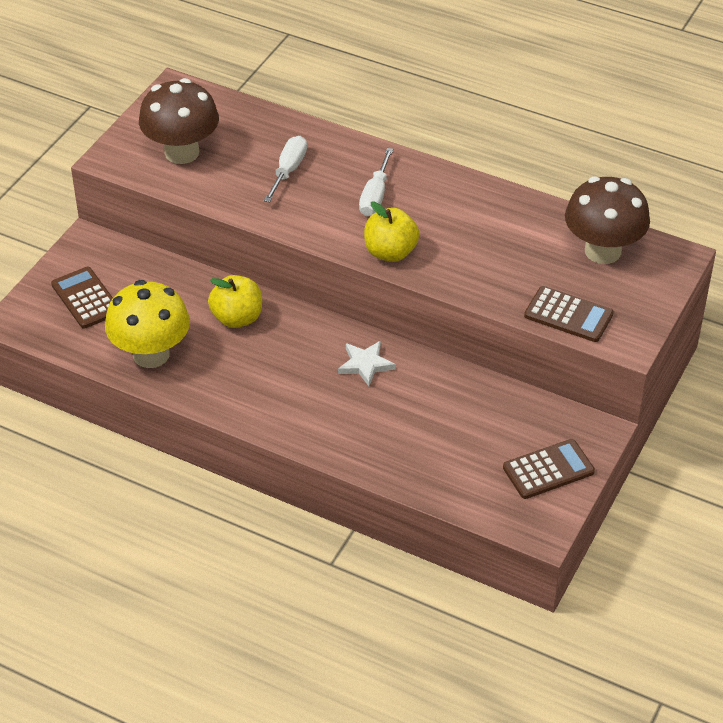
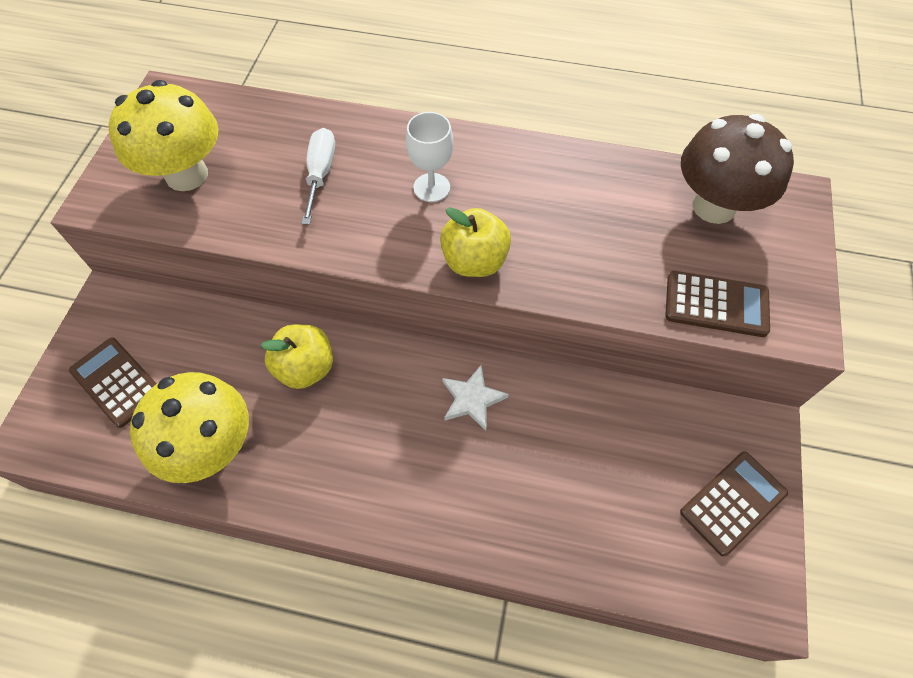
camera: 15 degrees left, 15 degrees up
brown mushroom [139,78,219,164] -> yellow mushroom [108,80,219,191]
white screwdriver [359,148,393,216] -> white goblet [406,112,453,202]

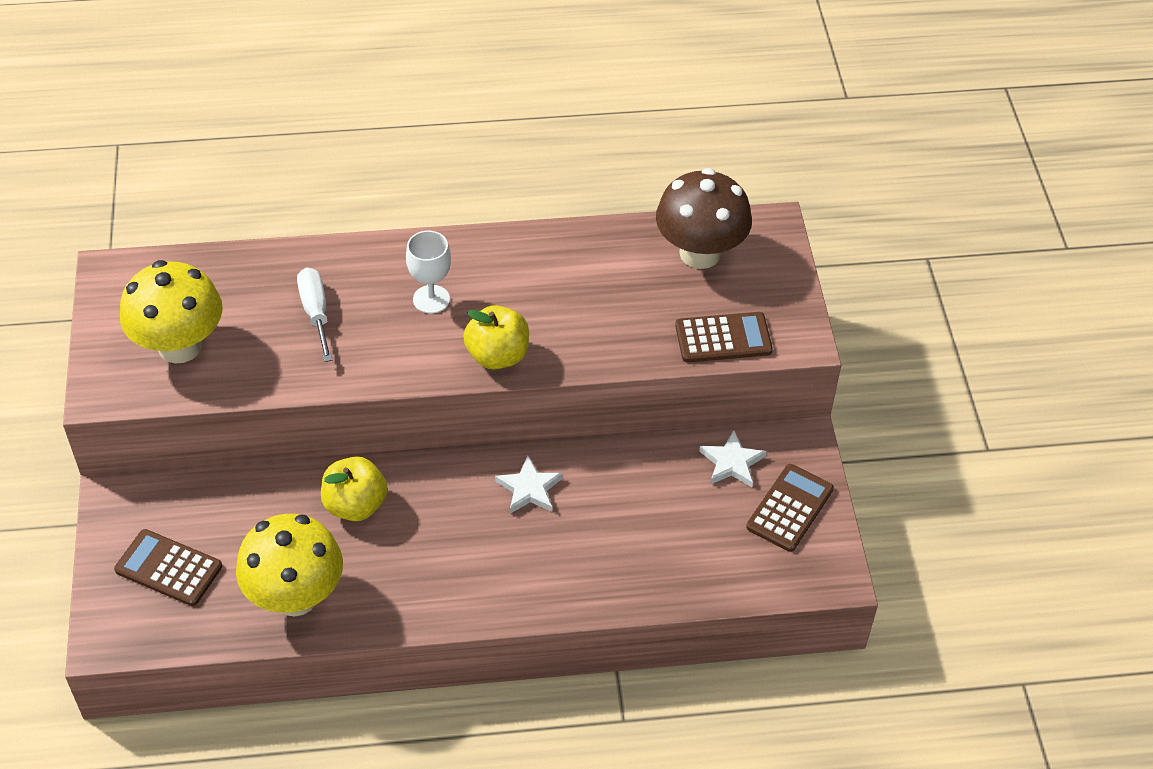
camera: 20 degrees left, 10 degrees down
none -> white star [699,430,767,487]

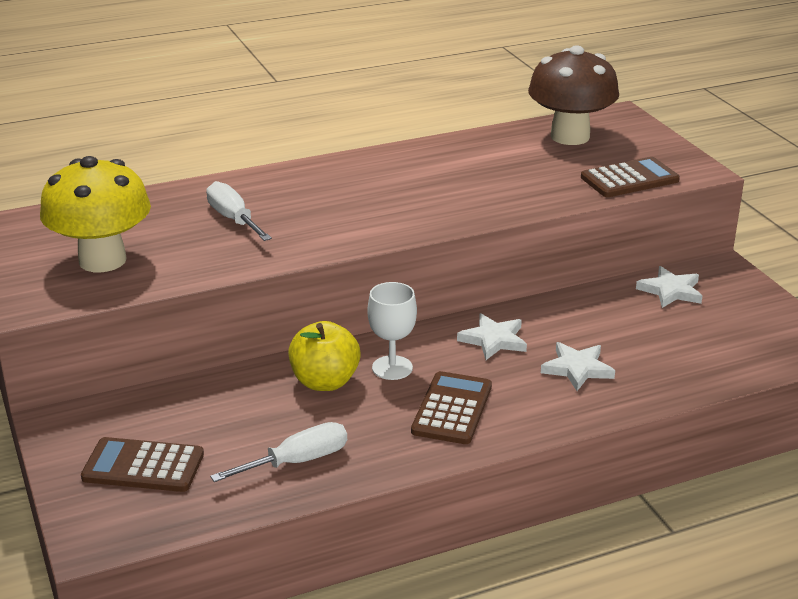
camera: 15 degrees left, 20 degrees down
yellow mushroom [236,514,343,617] -> white screwdriver [210,422,347,482]
white goblet [406,231,451,314] -> white goblet moved to [367,282,417,380]
yellow apple [463,305,529,370] -> none
brown calculator [746,464,834,552] -> brown calculator moved to [411,371,492,444]
none -> white star [541,342,615,391]

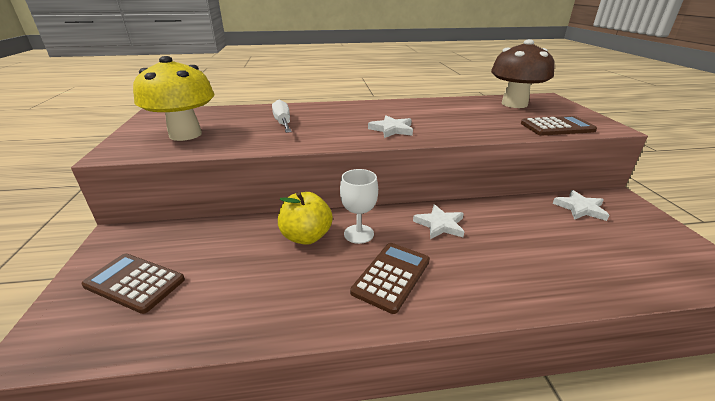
camera: 15 degrees right, 0 degrees up
white screwdriver [210,422,347,482] -> none
white star [541,342,615,391] -> white star moved to [368,115,413,138]

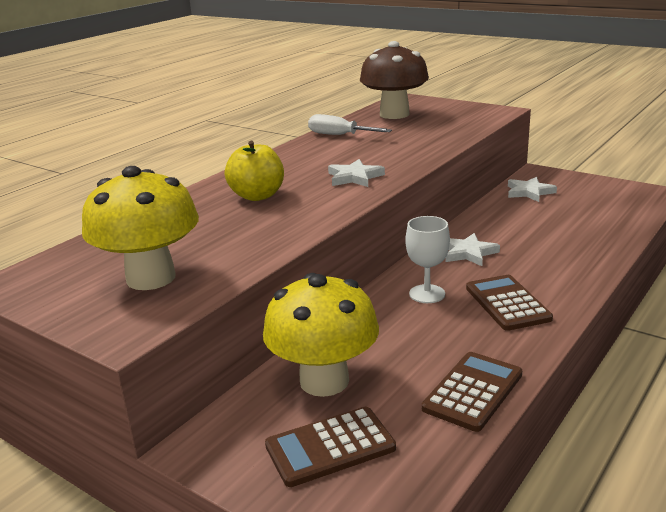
camera: 45 degrees left, 5 degrees down
white screwdriver [272,100,292,133] -> white screwdriver moved to [308,114,392,135]
yellow apple [278,192,333,245] -> yellow apple moved to [225,141,284,201]
brown calculator [521,116,597,136] -> brown calculator moved to [422,352,522,432]
none -> yellow mushroom [263,273,379,397]

